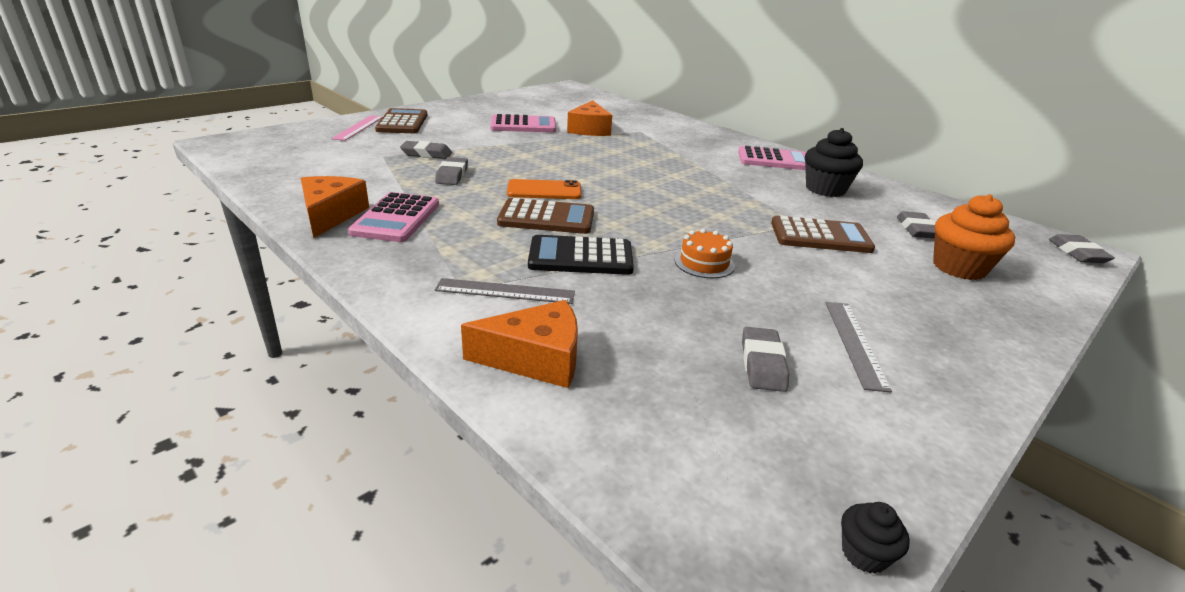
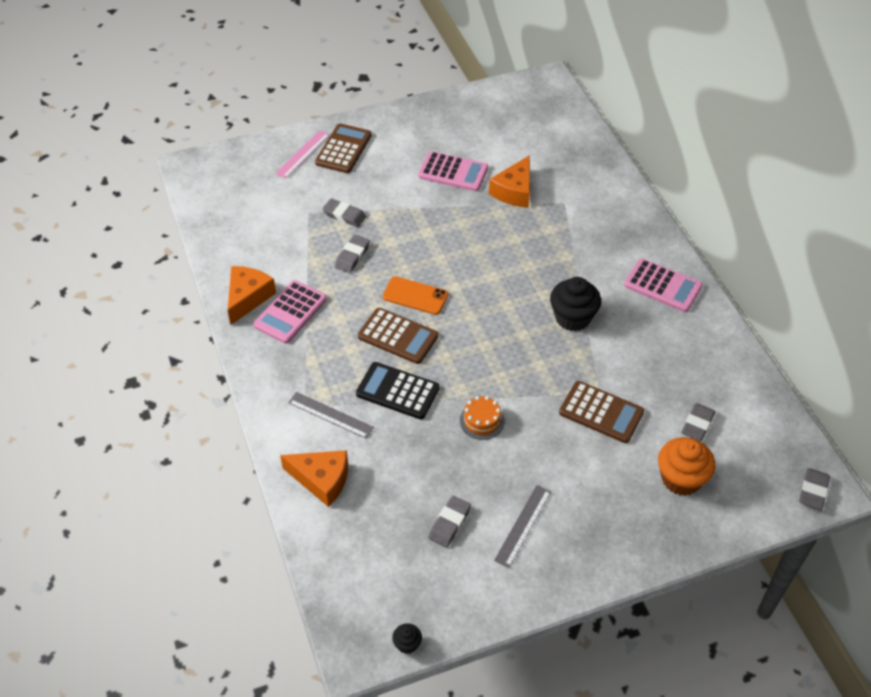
camera: 25 degrees right, 20 degrees up
black cupcake [805,128,863,197] -> black cupcake moved to [550,277,601,331]

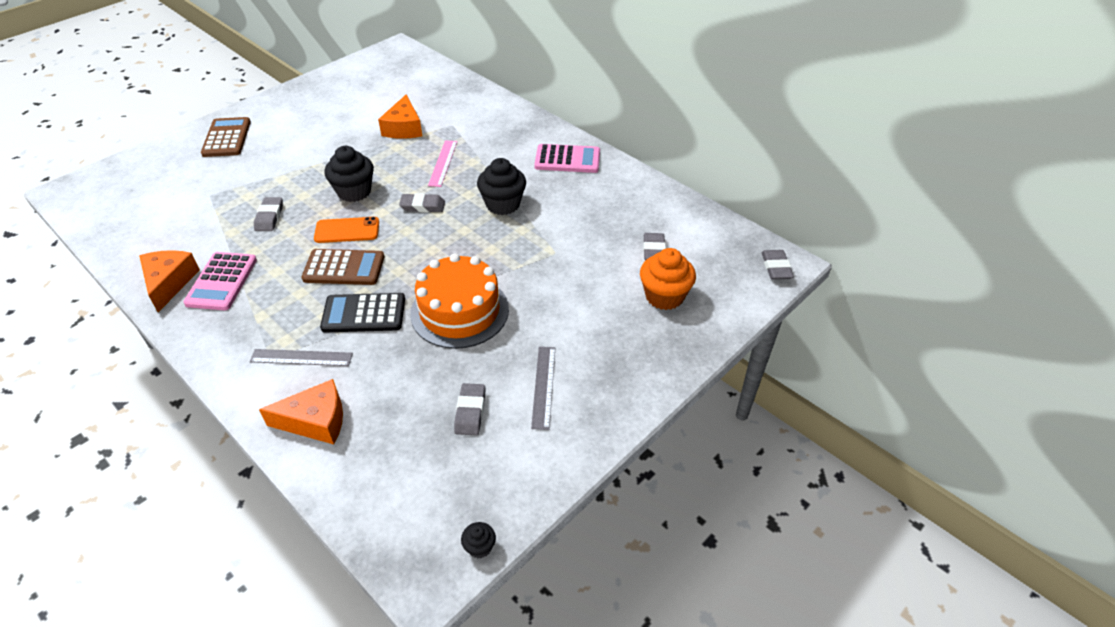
camera: 25 degrees left, 5 degrees down
pink ruler [275,130,330,179] -> pink ruler moved to [428,140,457,187]
grey eraser [323,198,366,227] -> grey eraser moved to [399,193,445,213]
pink calculator [418,151,488,191] -> none
orange cake [460,396,505,440] -> orange cake [410,253,509,349], size x2.12
brown calculator [559,381,644,443] -> none
none -> black cupcake [324,146,374,202]

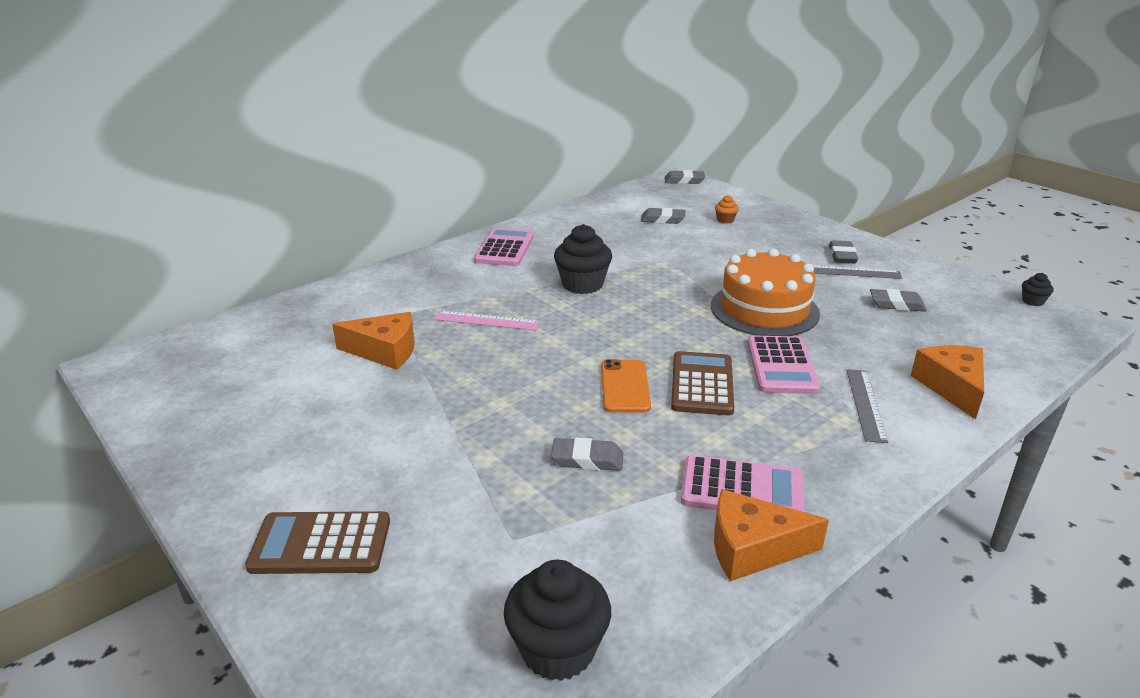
camera: 85 degrees left, 15 degrees down
black calculator [320,293,405,333] -> pink calculator [747,335,821,394]
black cupcake [324,146,374,202] -> black cupcake moved to [504,560,611,681]
grey eraser [399,193,445,213] -> grey eraser moved to [829,240,858,263]
orange cupcake [640,248,696,310] -> orange cupcake [715,195,739,223], size x0.48

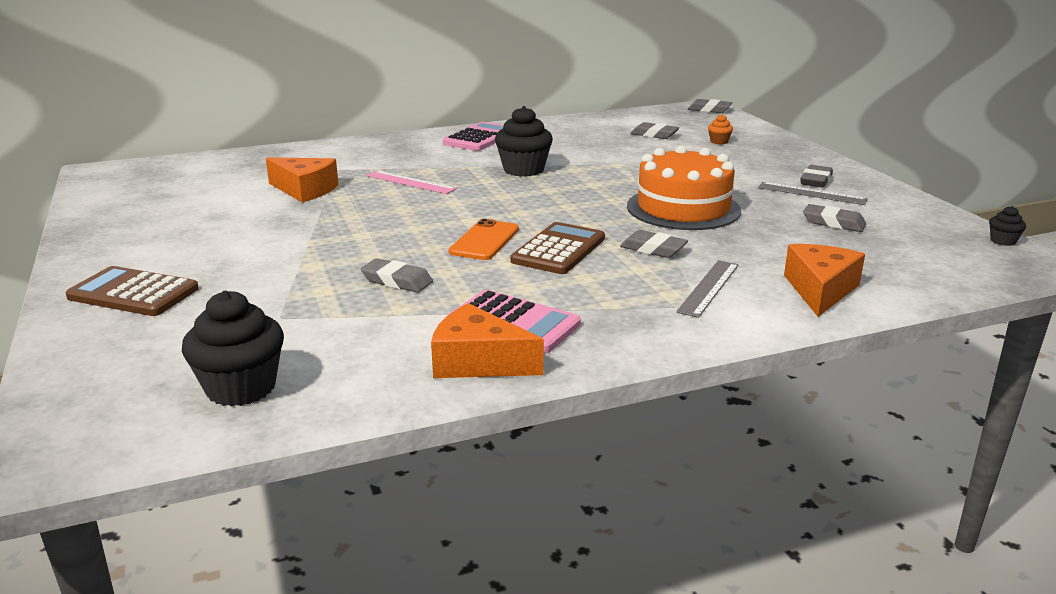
camera: 20 degrees right, 5 degrees down
pink calculator [747,335,821,394] -> grey eraser [620,230,688,258]

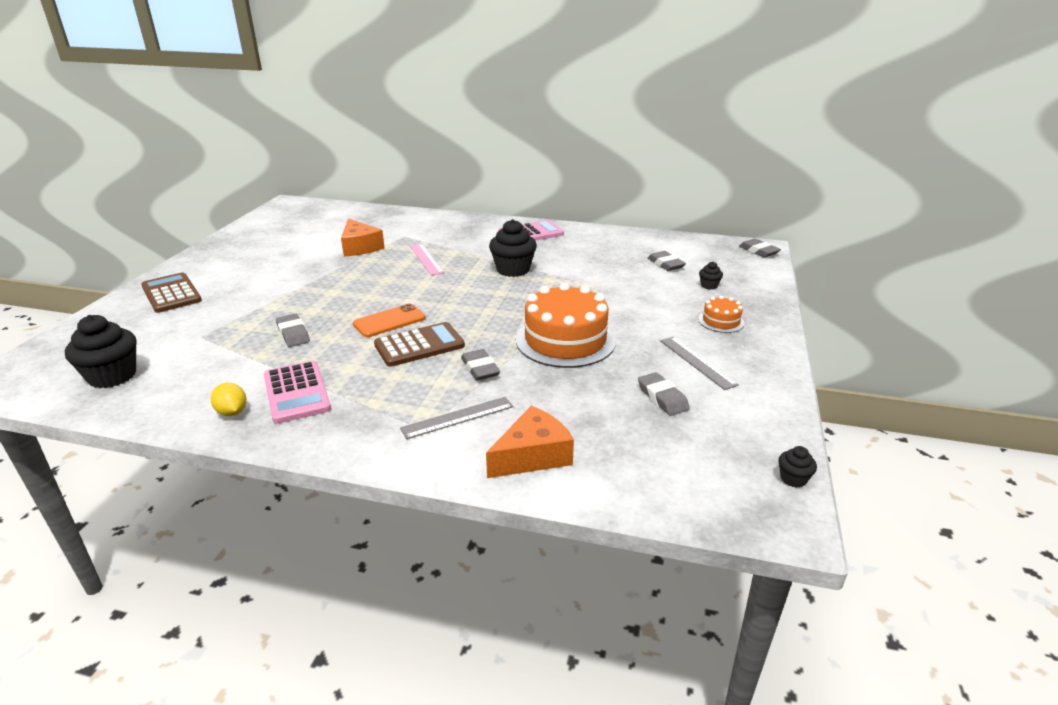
camera: 35 degrees right, 5 degrees up
orange cheese [431,303,544,378] -> yellow lemon [211,383,246,416]
orange cupcake [708,114,733,144] -> black cupcake [699,262,723,289]
grey eraser [800,165,833,188] -> none
none -> orange cake [698,296,745,333]

